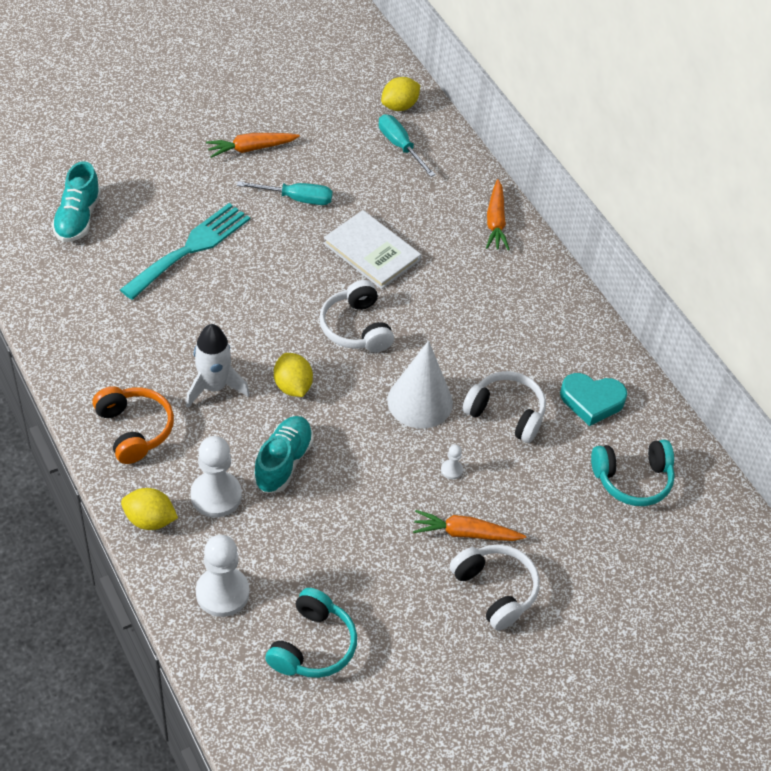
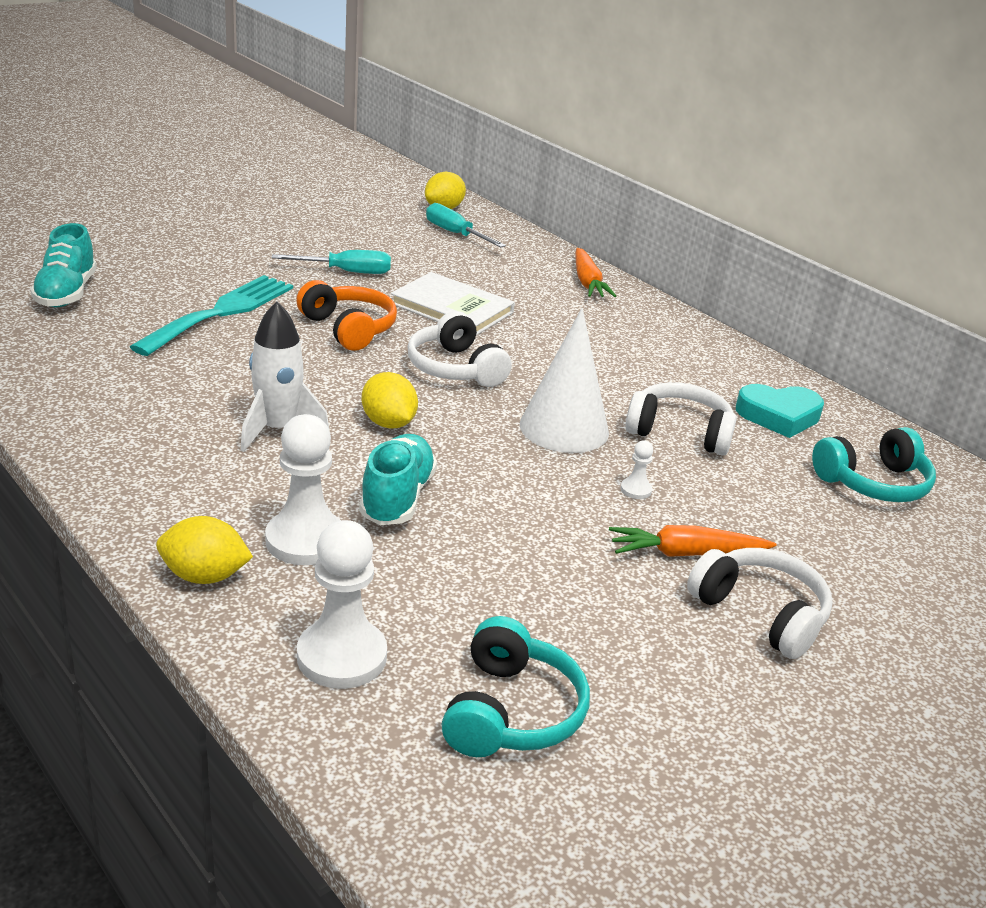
camera: 10 degrees left, 20 degrees down
orange headphones [92,386,174,464] -> orange headphones moved to [296,280,397,351]
orange carrot [206,133,300,158] -> none

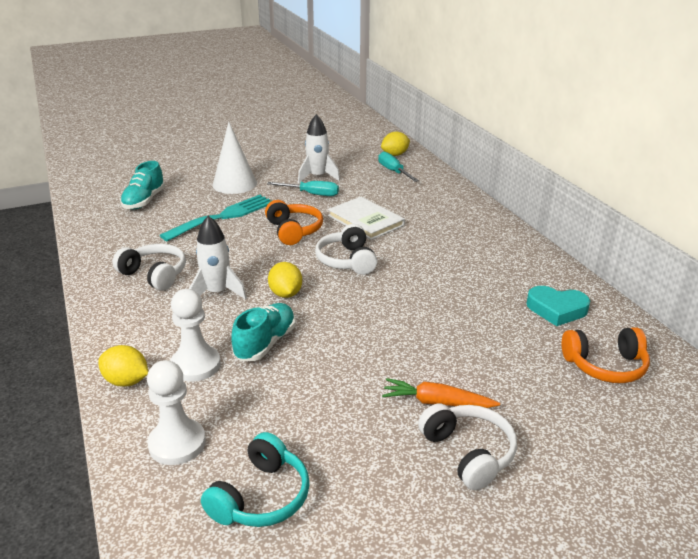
camera: 20 degrees right, 0 degrees up
white cone [520,308,609,453] -> white cone moved to [213,122,257,194]
orange carrot [575,248,616,297] -> none
white pawn [620,441,653,499] -> none
white headphones [625,382,737,455] -> white headphones moved to [112,244,186,291]
turquoise headphones [812,427,936,502] -> orange headphones [561,327,650,383]
none -> white rocket [298,114,340,183]

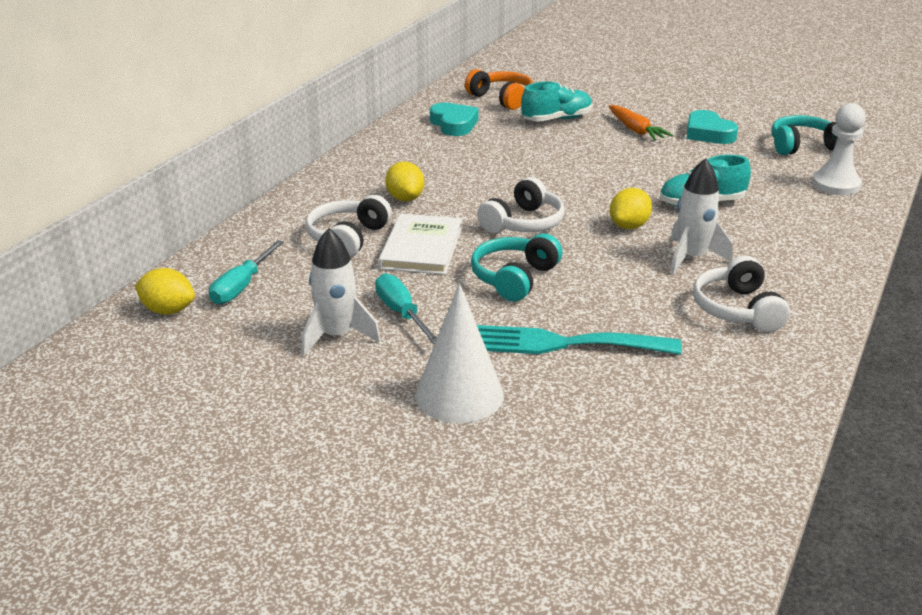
camera: 130 degrees left, 0 degrees up
yellow lemon [98,345,148,387] -> yellow lemon moved to [385,162,424,201]
turquoise shoe [120,161,165,209] -> turquoise shoe moved to [521,81,593,122]
white pawn [170,289,221,382] -> none
orange headphones [265,200,323,245] -> turquoise headphones [471,233,562,302]
white headphones [418,403,517,490] -> white headphones moved to [305,195,392,257]
none -> turquoise heart [686,110,738,144]

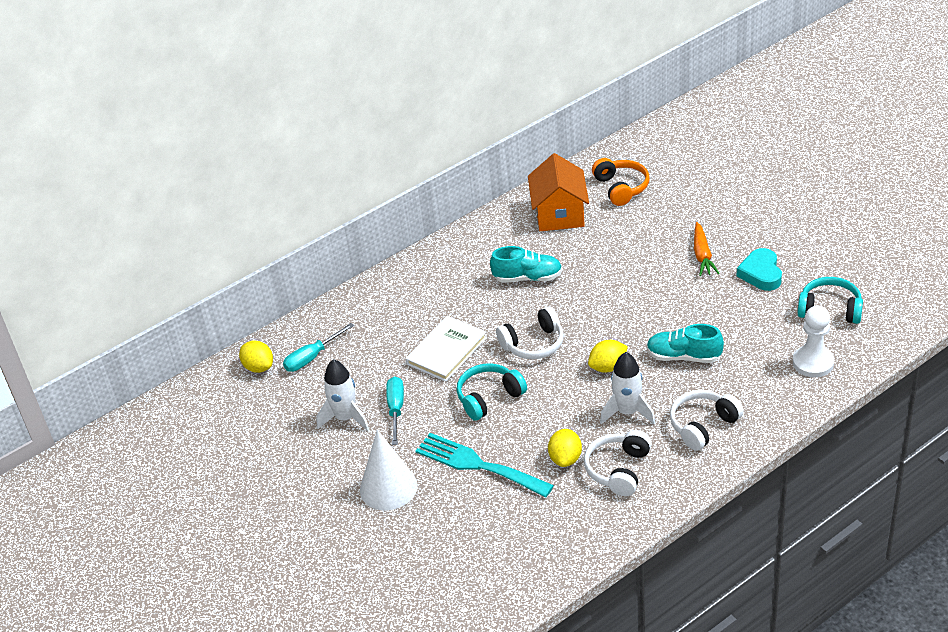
camera: 30 degrees right, 10 degrees up
white headphones [305,195,392,257] -> white headphones moved to [670,390,744,451]
yellow lemon [385,162,424,201] -> yellow lemon moved to [548,429,582,467]
turquoise heart [430,103,479,136] -> orange house [528,153,589,231]
turquoise shoe [521,81,593,122] -> turquoise shoe moved to [490,246,562,283]

